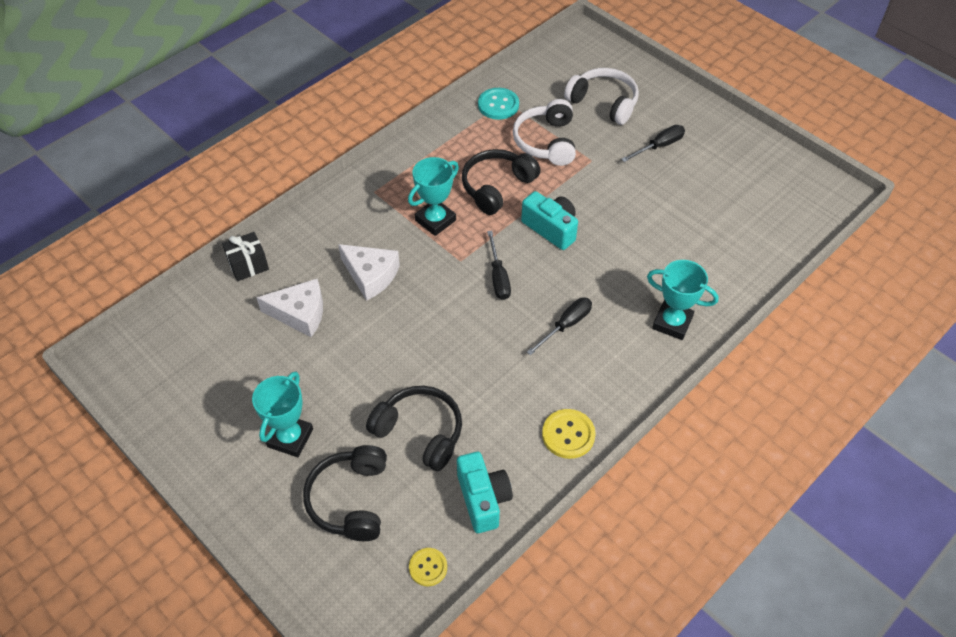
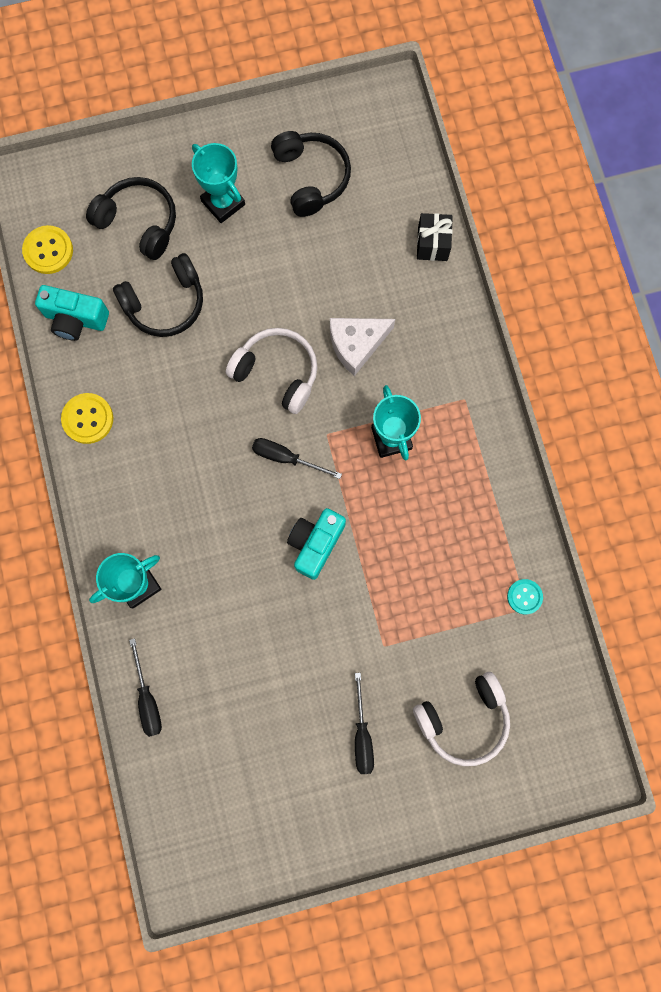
camera: 120 degrees right, 25 degrees up
white cheese [256,279,323,337] -> none
yellow button [409,548,447,586] -> yellow button [22,225,73,274], size x1.50
black headphones [462,149,540,215] -> black headphones moved to [271,131,351,217]
turquoise button [478,88,519,120] -> turquoise button [507,579,543,614], size x0.67
white headphones [513,99,576,166] -> white headphones moved to [226,328,317,414]
turquoise camera [521,191,578,250] -> turquoise camera turned 135 degrees clockwise [287,508,346,580]
black screwdriver [527,298,592,355] -> black screwdriver moved to [129,638,162,737]

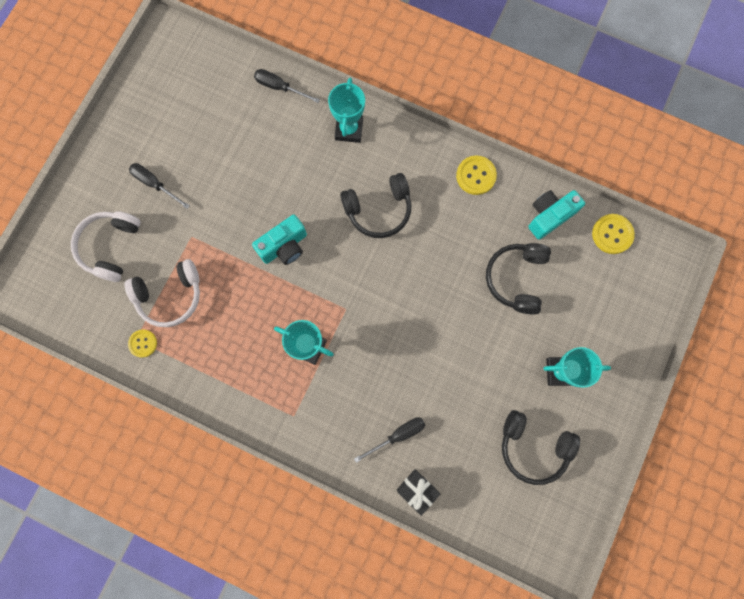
camera: 130 degrees right, 0 degrees up
black headphones [86,177,176,260] -> black headphones moved to [340,173,411,238]
white headphones [226,328,317,414] -> white headphones moved to [125,259,200,327]
black screwdriver [252,438,342,479] -> black screwdriver moved to [354,417,425,463]
turquoise camera [287,508,346,580] -> turquoise camera turned 75 degrees clockwise [252,215,307,265]
white cheese [330,318,395,376] -> none
turquoise button [507,579,543,614] -> yellow button [128,330,157,358]

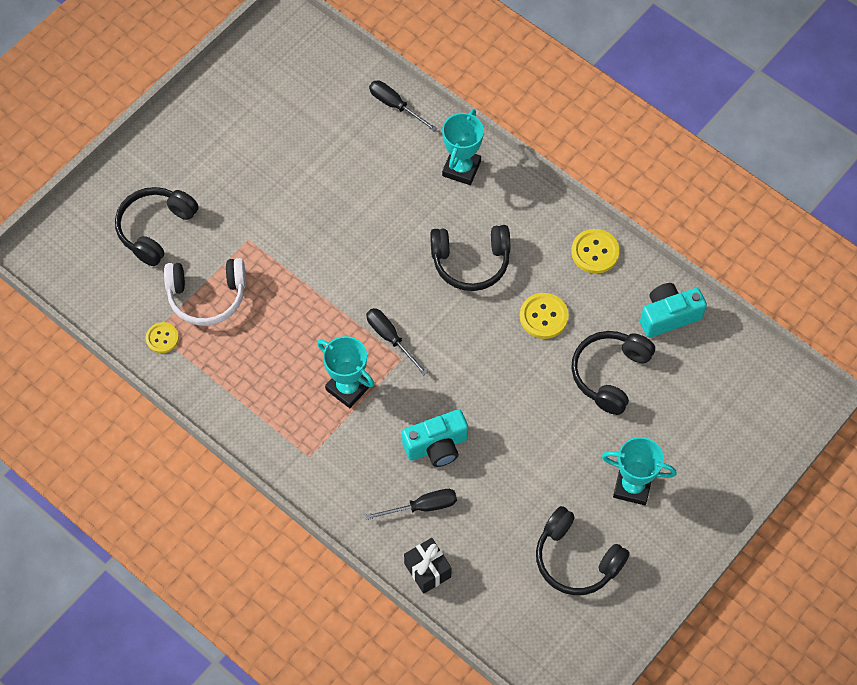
camera: 15 degrees right, 15 degrees down
white headphones [71,211,141,282] -> black headphones [115,187,199,266]
black screwdriver [129,163,190,209] -> black screwdriver moved to [366,308,428,375]
turquoise camera [252,215,307,265] -> turquoise camera moved to [402,409,468,467]
yellow button [592,214,635,254] -> yellow button moved to [520,293,569,339]

